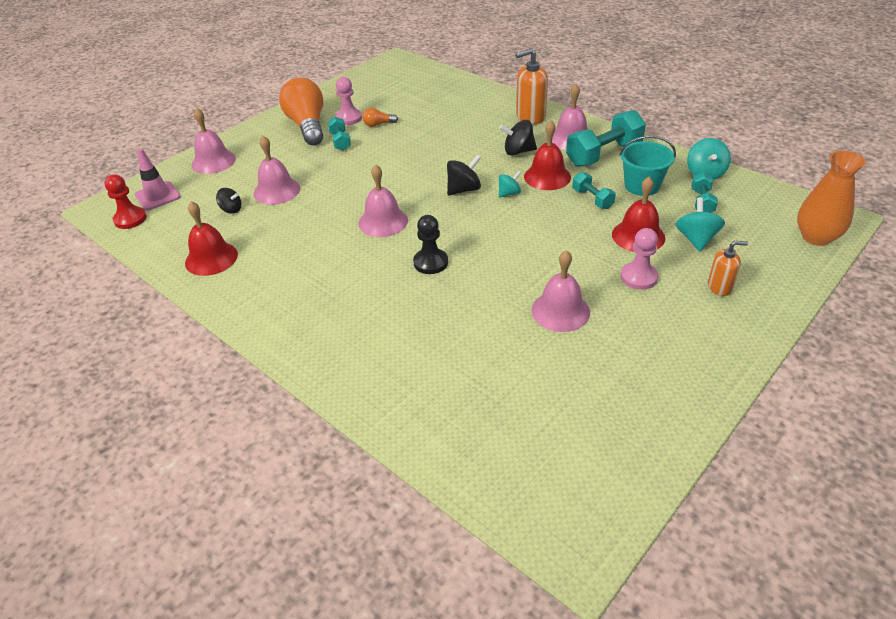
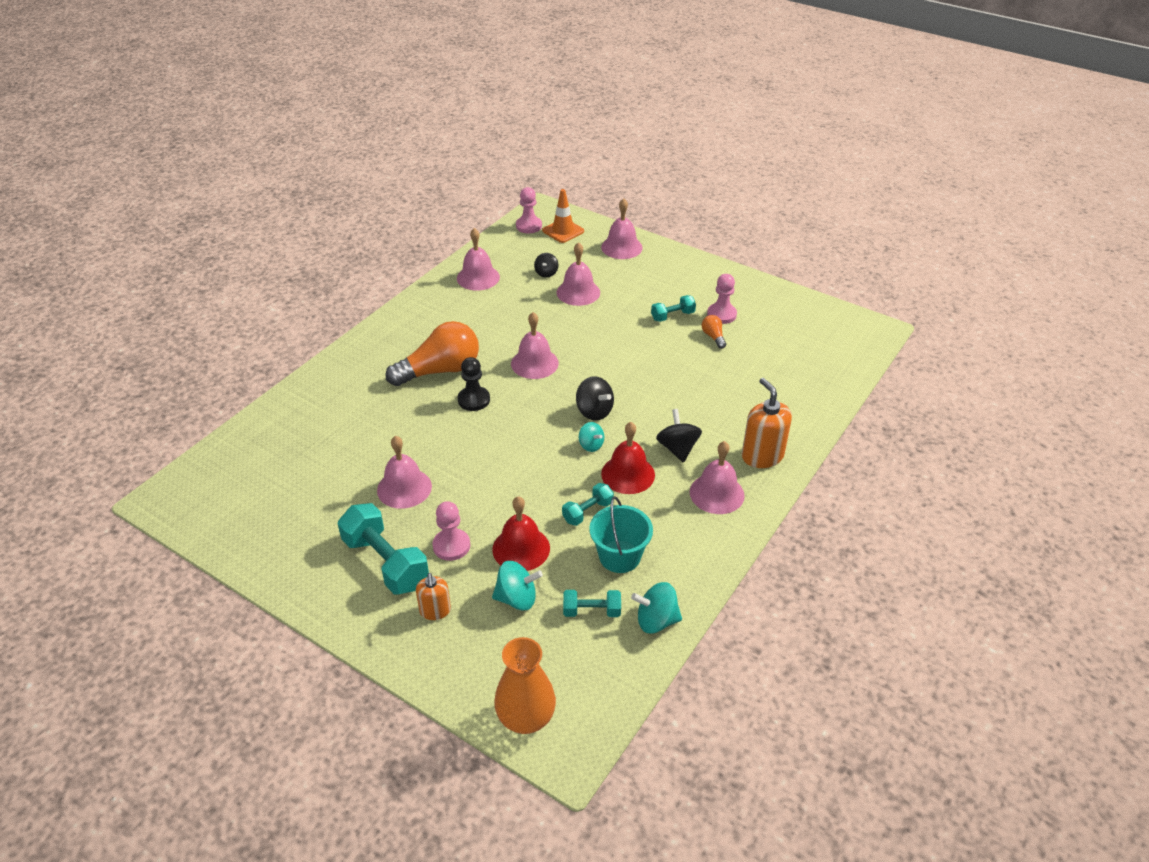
camera: 80 degrees right, 0 degrees up
red pawn [104,175,147,229] -> pink pawn [516,187,542,233]
pink traffic cone [135,149,181,210] -> orange traffic cone [542,189,584,243]
red bell [185,201,238,276] -> pink bell [457,228,500,291]
orange light bulb [279,78,323,145] -> orange light bulb moved to [386,321,479,386]
turquoise dumbbell [566,110,646,167] -> turquoise dumbbell moved to [338,503,429,594]

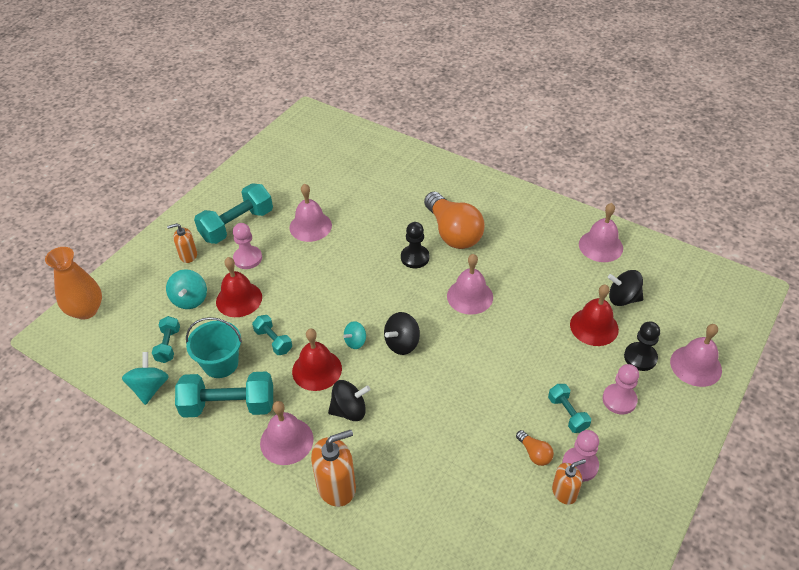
camera: 90 degrees right, 5 degrees up
pink pawn [516,187,542,233] -> pink pawn moved to [603,364,639,415]
black spinning top [534,253,558,278] -> black spinning top [608,270,643,306], size x1.52
orange traffic cone [542,189,584,243] -> none
pink bell [556,242,600,306] -> red bell [570,284,619,346]
orange light bulb [702,315,726,349] -> orange light bulb turned 75 degrees clockwise [516,430,554,466]
none -> turquoise dumbbell [175,371,273,418]
none -> orange soap dispenser [552,459,586,505]
none -> black pawn [624,321,660,371]

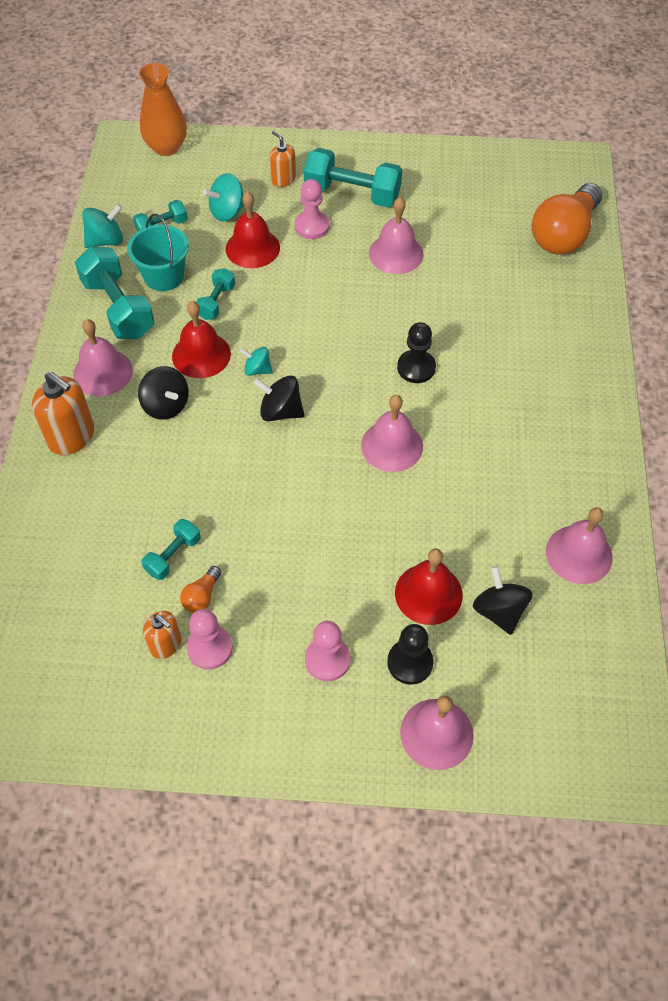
camera: 60 degrees right, 10 degrees up
orange light bulb [424,192,485,249] -> orange light bulb moved to [532,183,602,255]
turquoise dumbbell [548,384,591,433] -> turquoise dumbbell moved to [142,519,201,580]

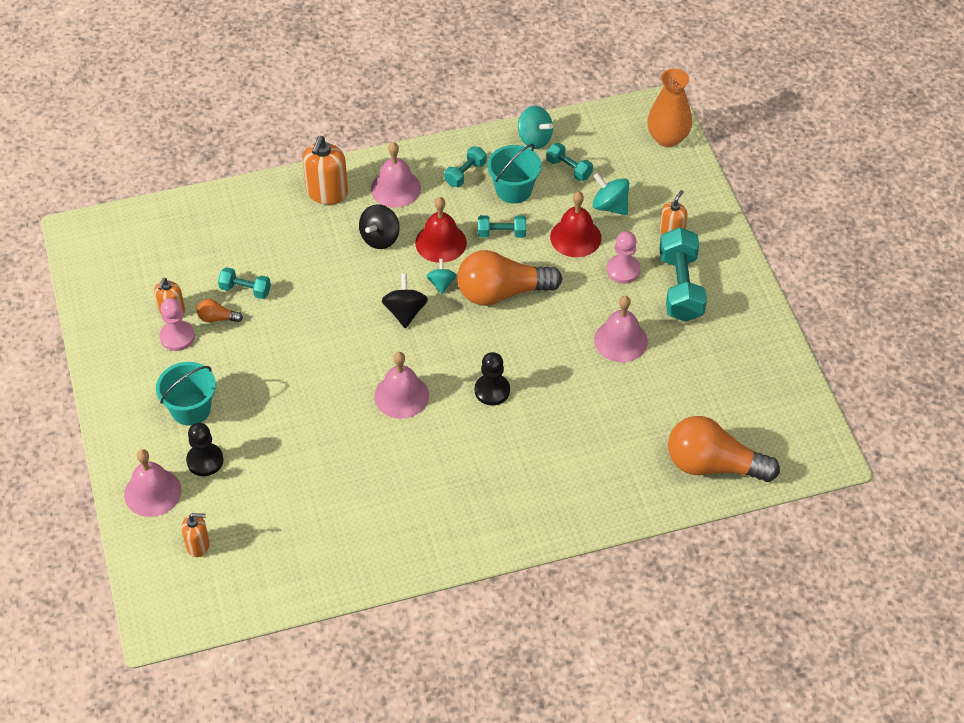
camera: 70 degrees right, 5 degrees down
turquoise dumbbell [75,246,155,339] -> turquoise dumbbell [444,146,486,187], size x0.54
pink pawn [305,621,350,681] -> turquoise bucket [156,362,216,426]
red bell [395,549,463,625] -> none
black spinning top [473,566,533,635] -> none
pink bell [546,507,612,584] -> none
none -> orange soap dispenser [181,513,210,557]
none -> orange light bulb [457,250,562,306]

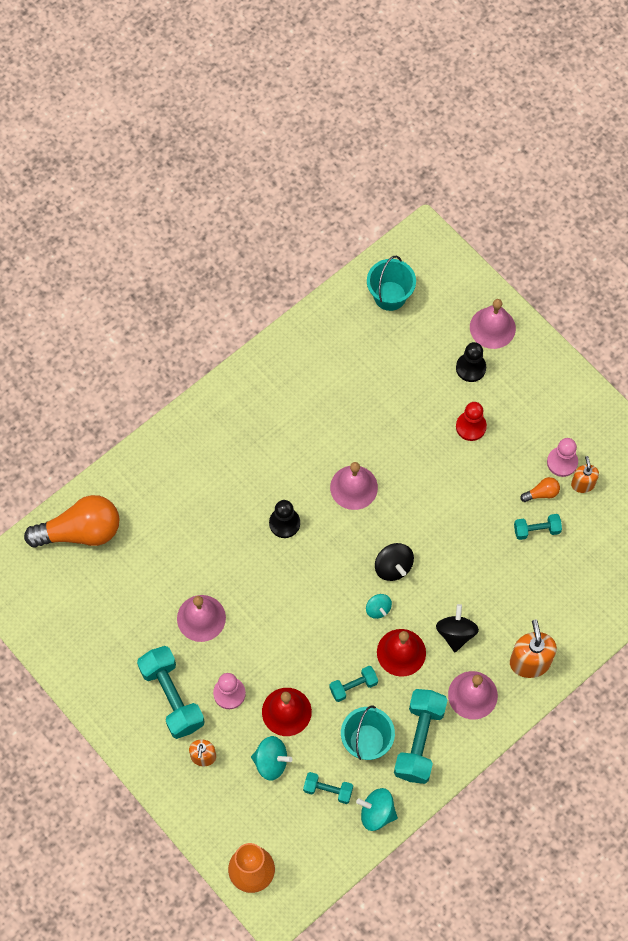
camera: 155 degrees right, 15 degrees up
turquoise bucket [156,362,216,426] -> turquoise bucket moved to [367,256,416,311]
orange soap dispenser [181,513,210,557] -> none
turquoise dumbbell [444,146,486,187] -> turquoise dumbbell [394,689,447,784], size x1.87
orange light bulb [457,250,562,306] -> none
none -> red pawn [456,402,487,441]

